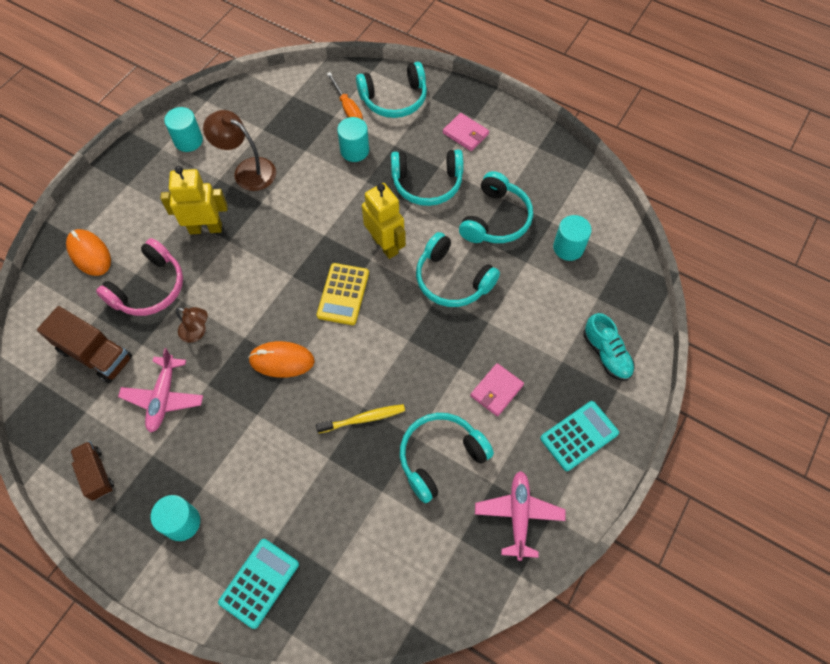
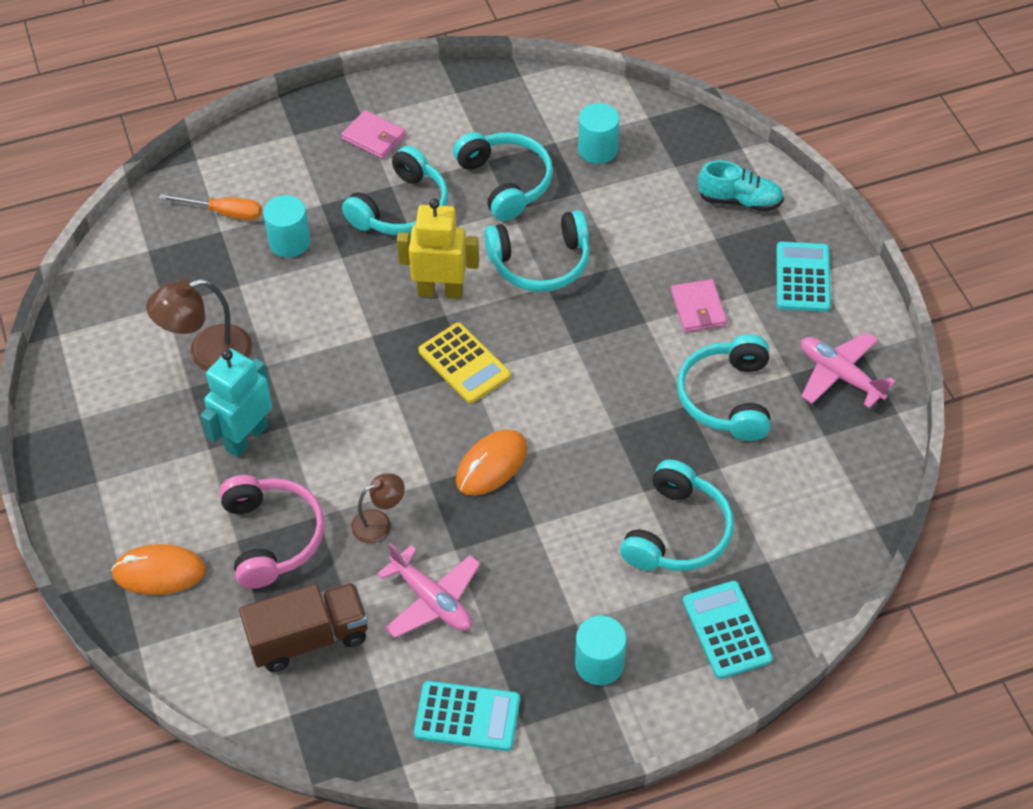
camera: 50 degrees left, 10 degrees down
brown truck [70,441,114,501] -> turquoise calculator [414,681,520,751]
yellow robot [160,166,228,235] -> turquoise robot [201,349,272,458]
turquoise cylinder [164,107,203,152] -> none
yellow toothbrush [316,404,405,433] -> none
turquoise headphones [356,62,427,118] -> turquoise headphones moved to [620,460,734,571]
pink wallet [443,113,489,151] -> pink wallet turned 45 degrees clockwise [341,110,406,159]

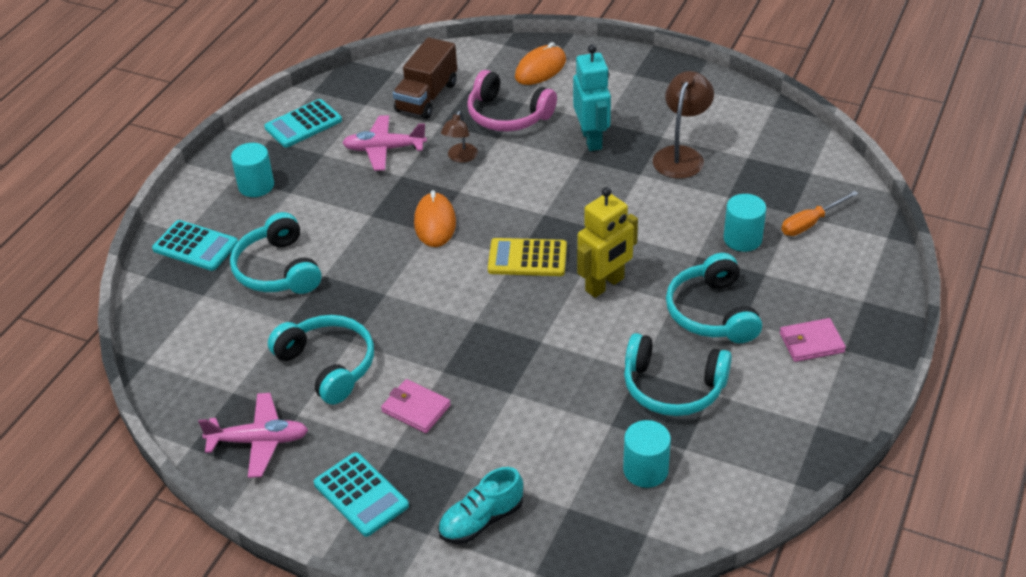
camera: 135 degrees right, 10 degrees down
turquoise headphones [484,210,590,292] -> none

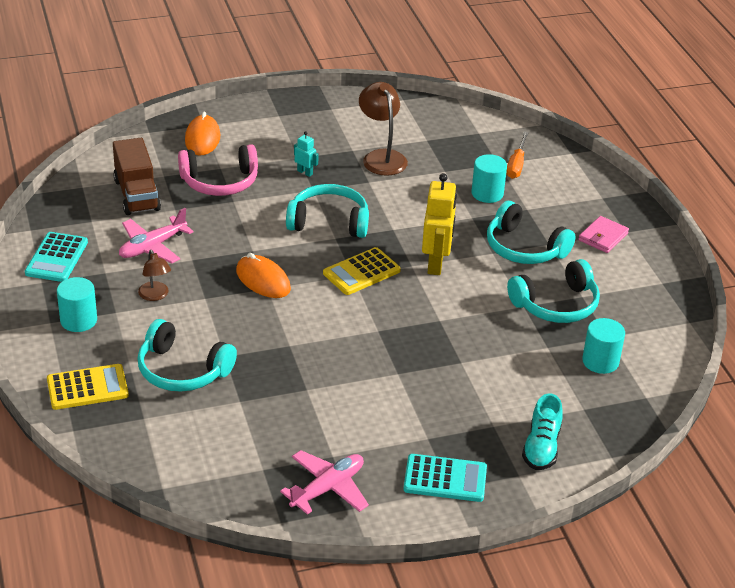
camera: 45 degrees left, 5 degrees down
turquoise calculator [152,220,238,271] -> yellow calculator [47,364,129,410]
turquoise headphones [268,315,374,405] -> turquoise headphones moved to [286,184,369,238]
pink wallet [381,379,451,433] -> none
brown lamp [441,111,478,163] -> brown lamp moved to [138,250,171,301]
turquoise robot [573,44,611,151] -> turquoise robot [294,131,319,177], size x0.48

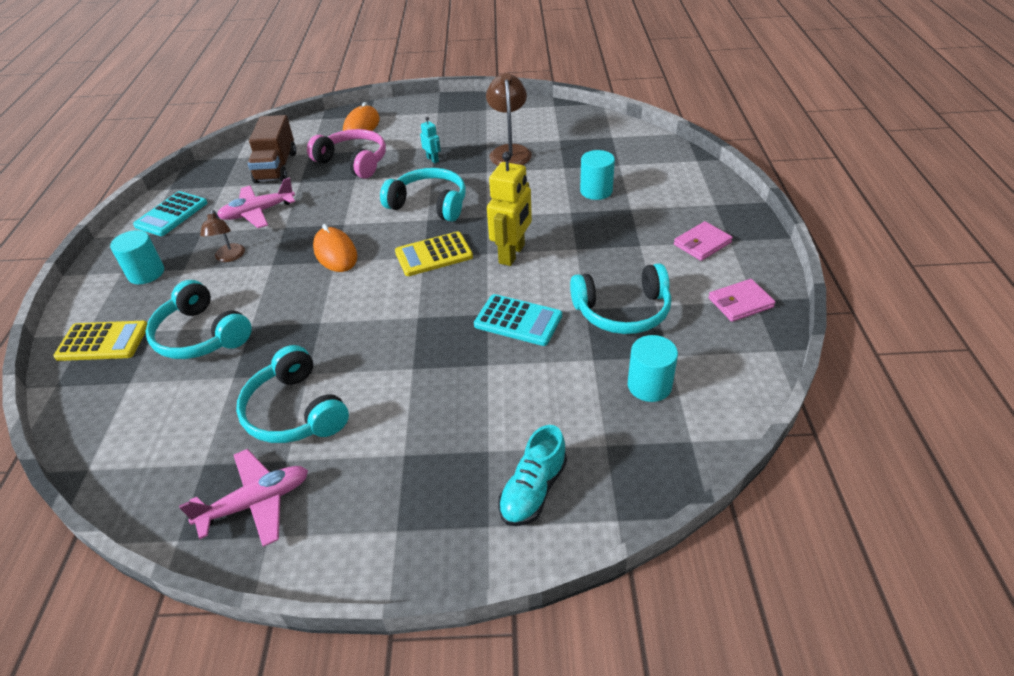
camera: 20 degrees right, 5 degrees up
pink headphones [178,144,258,196] -> pink headphones turned 150 degrees counterclockwise [307,129,386,179]
turquoise calculator [404,454,487,502] -> turquoise calculator moved to [474,294,562,346]
turquoise headphones [487,201,576,264] -> turquoise headphones moved to [236,345,349,443]
orange screwdriver [506,131,529,179] -> none
none -> pink wallet [709,279,776,322]

